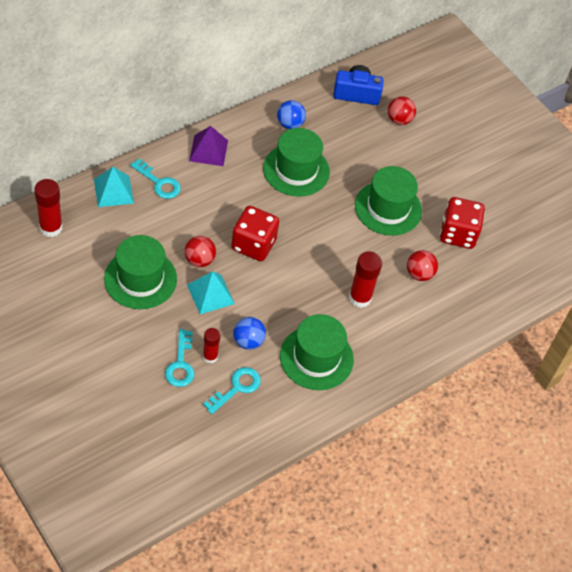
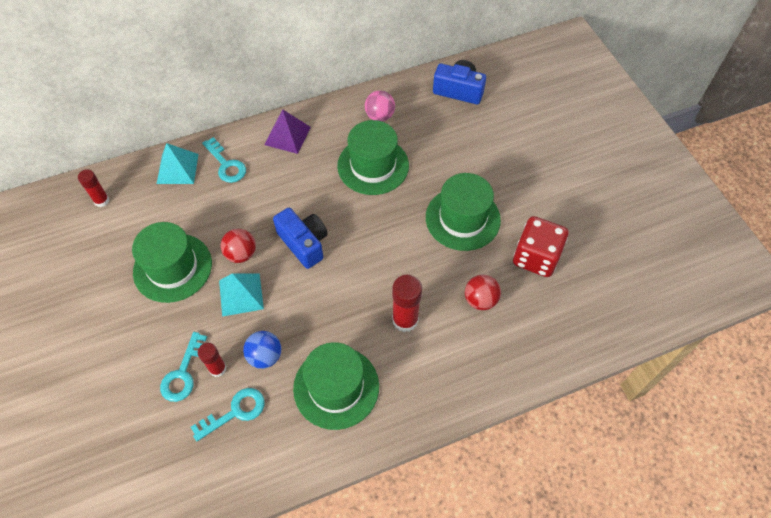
camera: 20 degrees right, 5 degrees up
red glue stick [34,179,63,237] -> red glue stick [78,169,109,207], size x0.63
red dice [231,206,279,261] -> blue camera [273,208,328,269]
blue ball [277,100,306,129] -> pink ball [365,91,395,121]
red ball [388,96,416,125] -> none

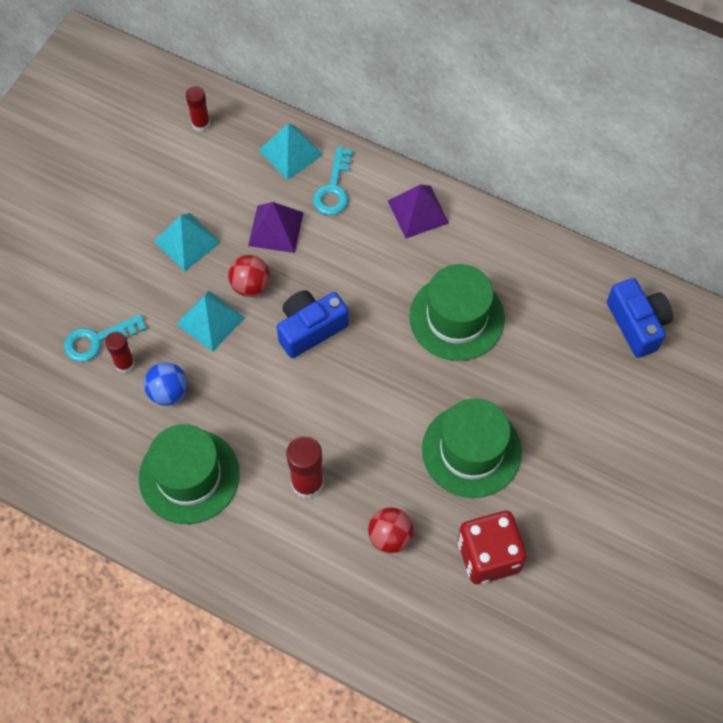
camera: 50 degrees right, 5 degrees up
green hat [132,222,212,303] -> turquoise pyramid [154,213,221,272]
turquoise key [191,388,265,441] -> none
blue camera [273,208,328,269] -> blue camera turned 135 degrees counterclockwise [277,290,349,358]
pink ball [365,91,395,121] -> none
none -> purple pyramid [248,202,304,253]

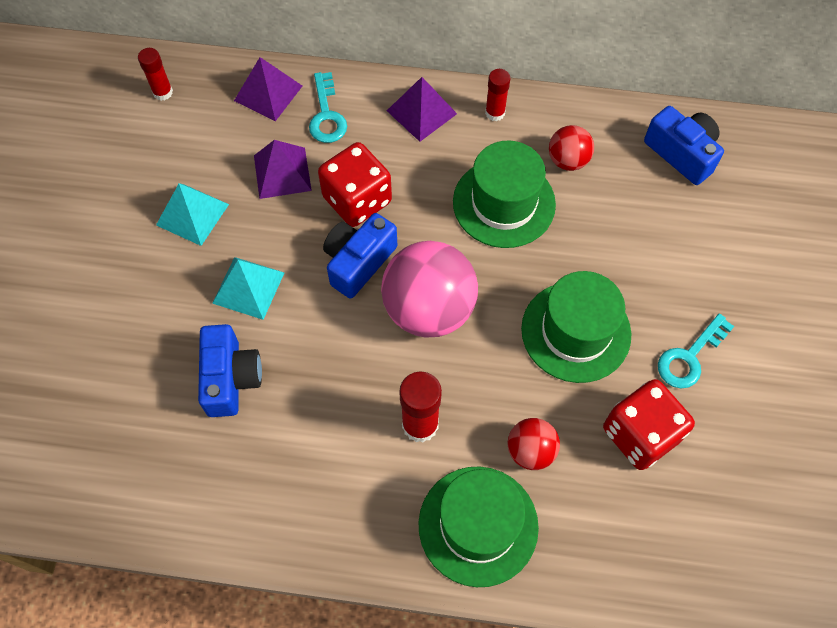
camera: 20 degrees left, 0 degrees up
turquoise key [64,314,146,362] -> turquoise key moved to [658,313,734,389]
red glue stick [105,331,135,373] -> red glue stick moved to [485,69,510,121]
green hat [139,424,239,524] -> green hat moved to [418,467,539,587]
blue ball [144,362,188,406] -> blue camera [198,324,262,417]
red ball [228,255,270,297] -> red ball moved to [549,125,594,171]
turquoise pyramid [259,123,323,180] -> purple pyramid [234,57,302,121]
none -> red dice [318,142,392,227]
none -> pink ball [381,241,478,338]

